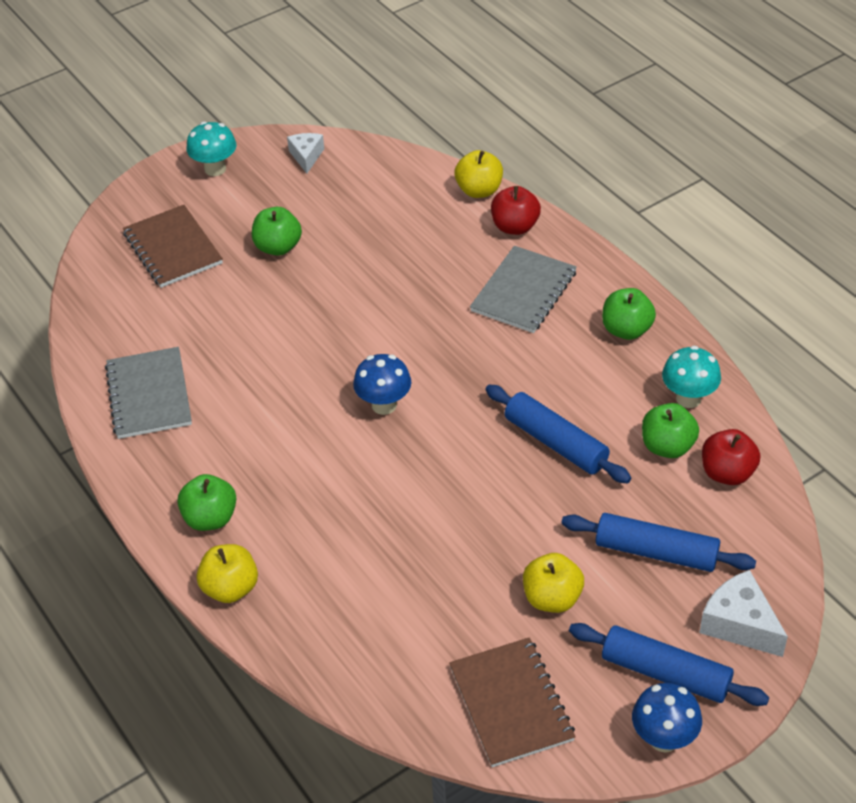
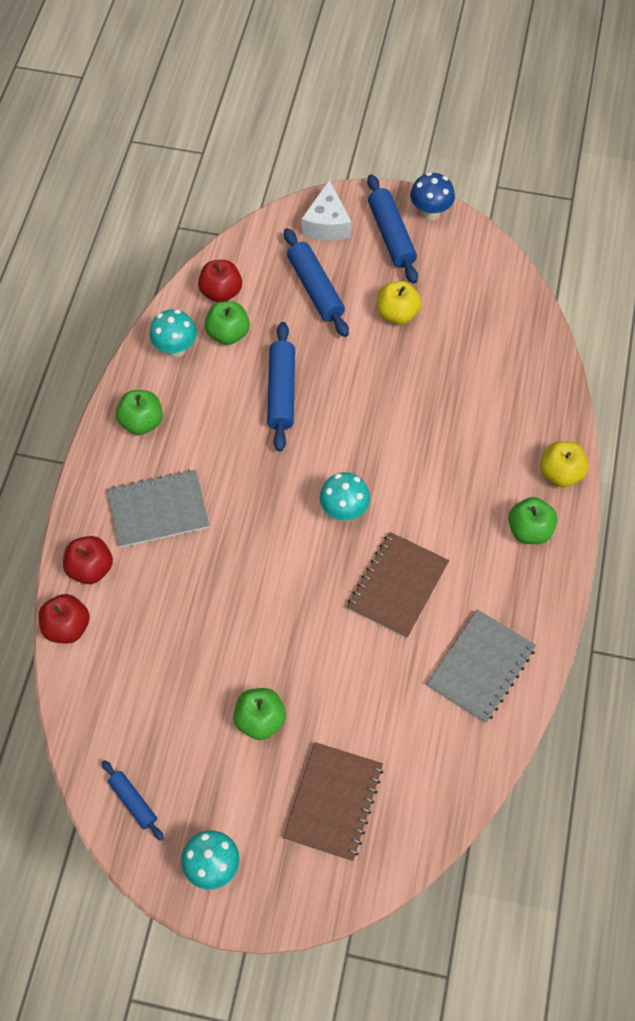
camera: 135 degrees left, 15 degrees up
white cheese [287,133,324,174] -> blue rolling pin [102,760,164,841]
blue mushroom [353,354,411,415] -> turquoise mushroom [319,472,370,521]
brown notebook [449,637,576,767] -> brown notebook moved to [347,532,449,639]
yellow apple [455,150,503,198] -> red apple [39,594,90,643]

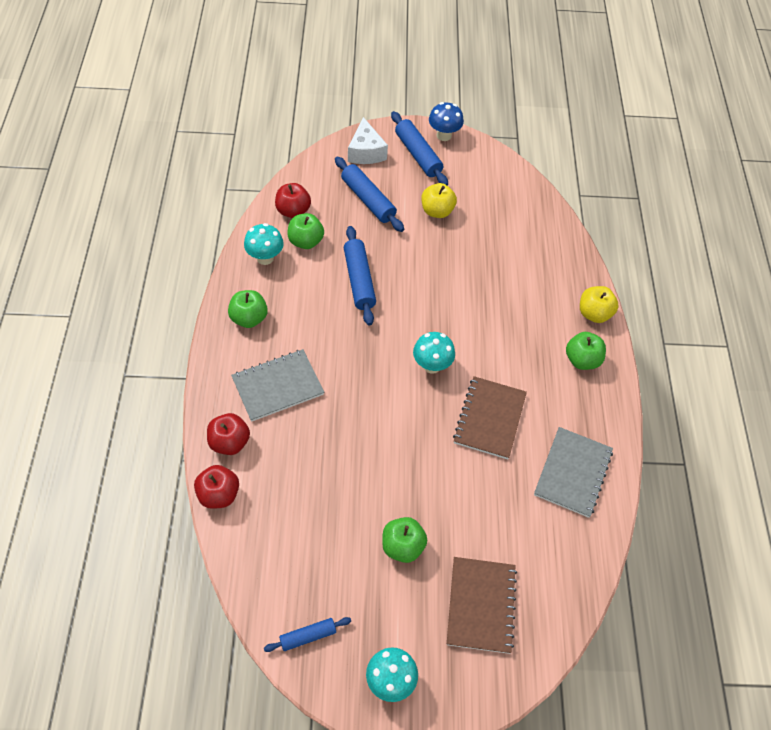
camera: 15 degrees left, 5 degrees down
blue rolling pin [102,760,164,841] -> blue rolling pin turned 60 degrees counterclockwise [264,617,351,652]

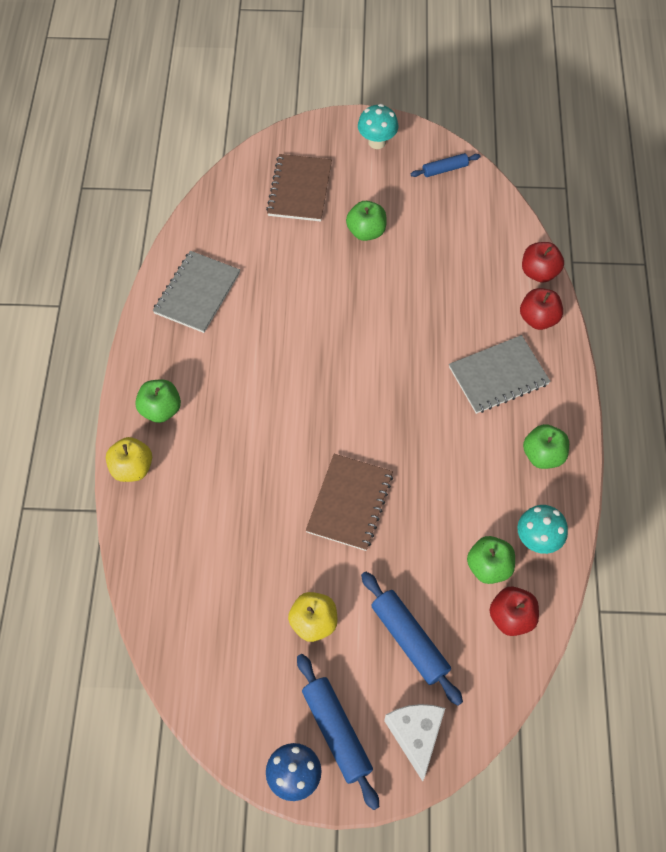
camera: 175 degrees left, 5 degrees up
blue rolling pin [344,226,376,326] -> none
turquoise mushroom [413,332,455,374] -> none
brown notebook [453,376,527,459] -> brown notebook moved to [306,454,393,551]

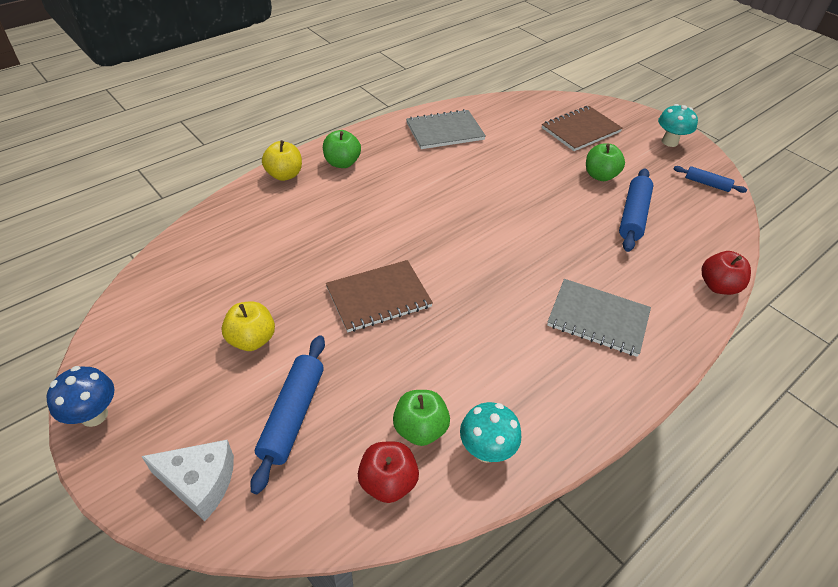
camera: 45 degrees right, 15 degrees down
blue rolling pin [297,654,379,810] -> blue rolling pin moved to [619,168,653,252]
white cheese [384,704,445,781] -> white cheese turned 60 degrees clockwise [141,440,234,521]
red apple [520,288,563,330] -> none
green apple [523,424,569,469] -> none

